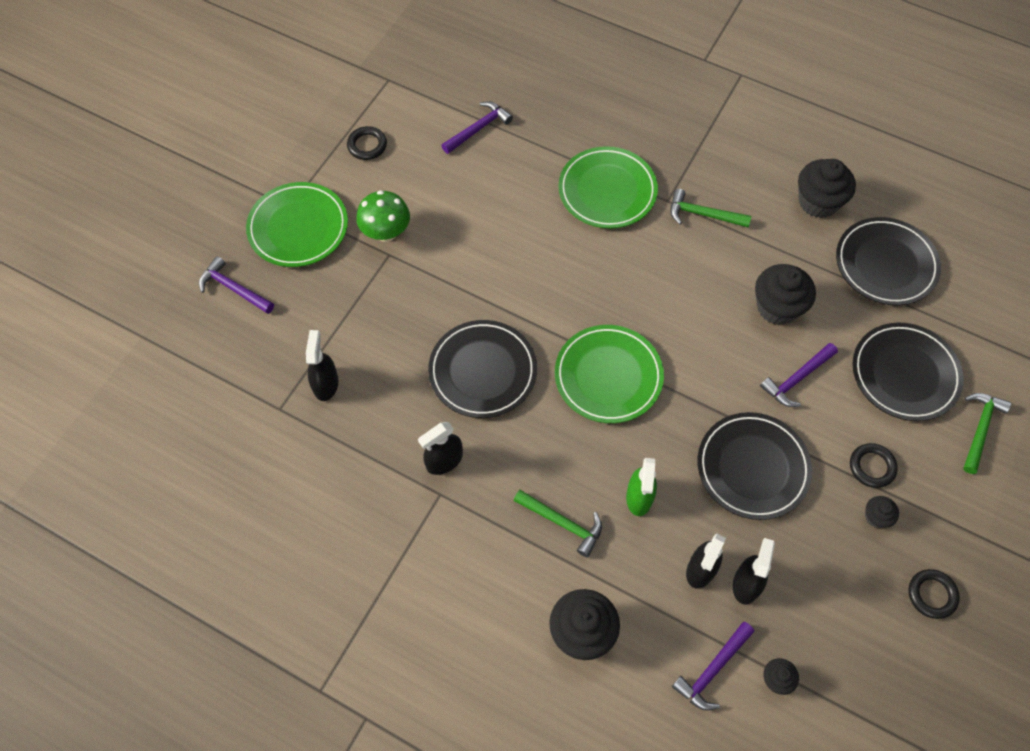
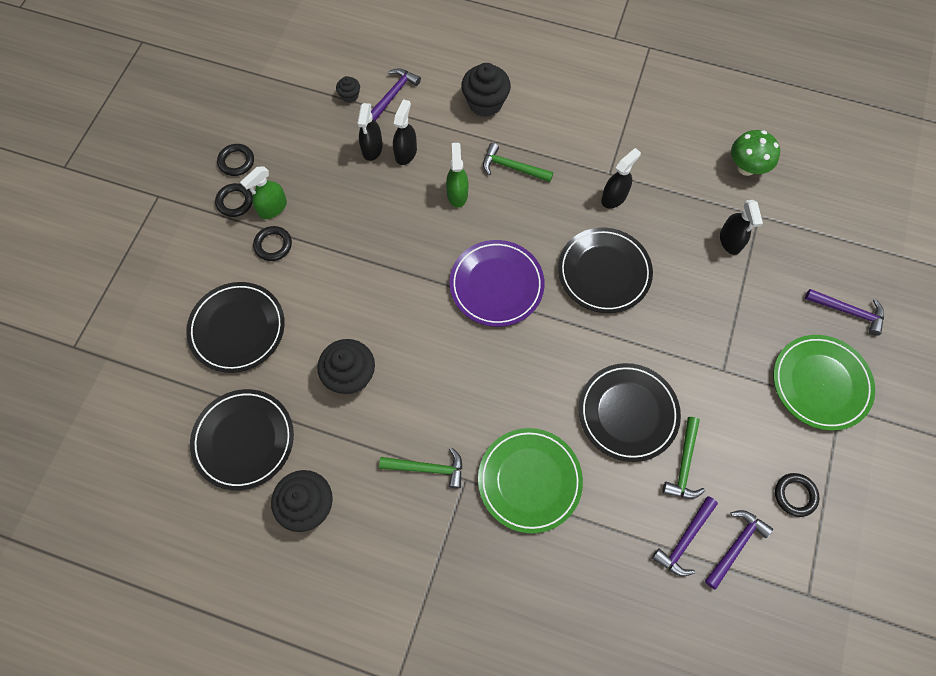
camera: 170 degrees right, 5 degrees up
green mushroom [356,190,410,242] -> green mushroom moved to [731,130,780,176]
green plate [555,325,664,423] -> purple plate [450,240,545,327]
black plate [697,412,812,520] -> black plate moved to [579,363,681,462]
purple hammer [760,343,838,407] -> purple hammer moved to [705,510,773,590]
black cupcake [865,496,899,528] -> green spray bottle [240,166,287,219]
green hammer [963,393,1011,474] -> green hammer moved to [663,417,705,499]
none -> black ring [215,183,253,217]

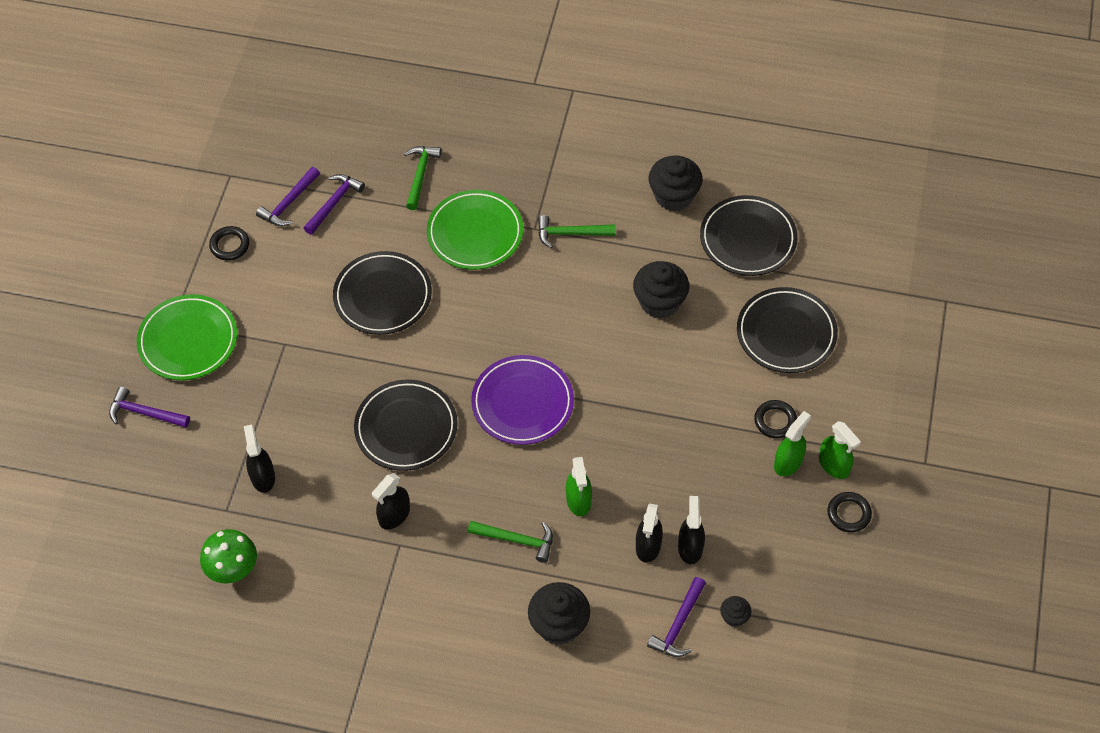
camera: 175 degrees right, 10 degrees down
black ring [215,183,253,217] -> green spray bottle [819,421,861,479]
green hammer [663,417,705,499] -> green hammer moved to [404,146,442,210]

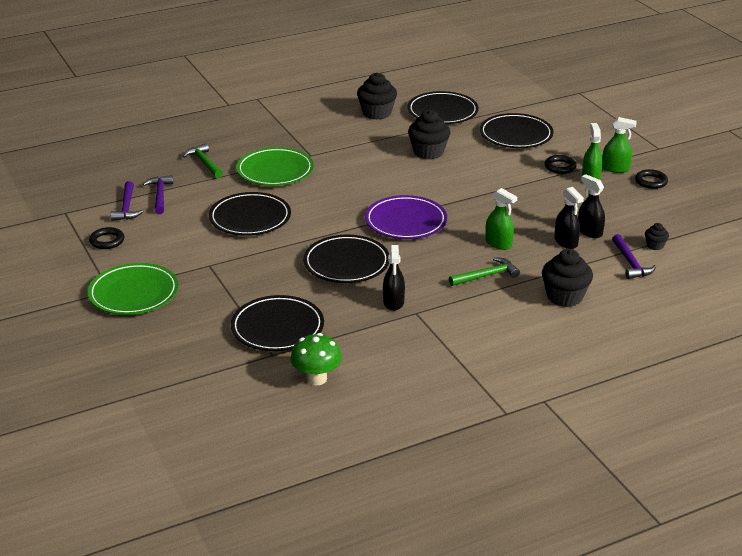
camera: 40 degrees left, 25 degrees down
purple hammer [109,386,190,428] -> none
black spray bottle [244,425,275,493] -> black plate [231,295,324,351]
green hammer [538,215,616,249] -> none

